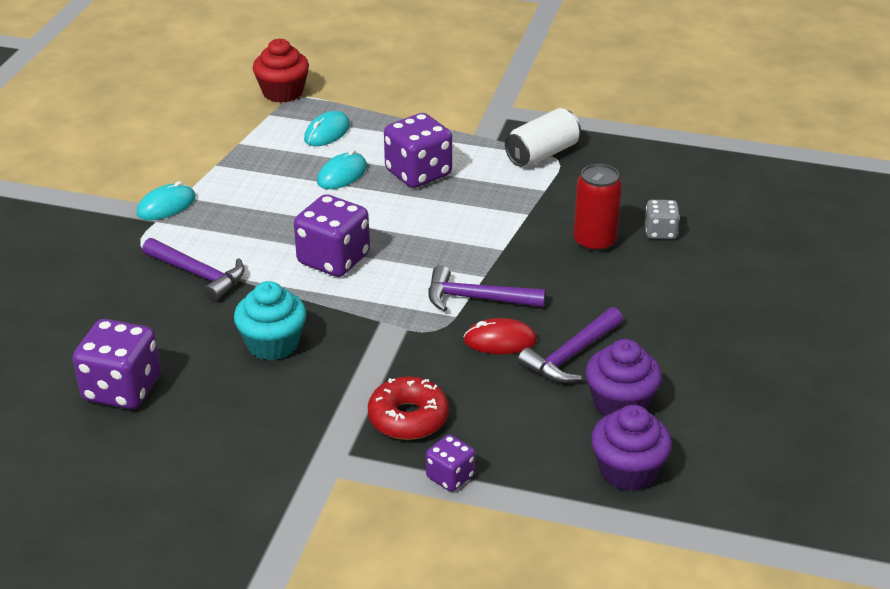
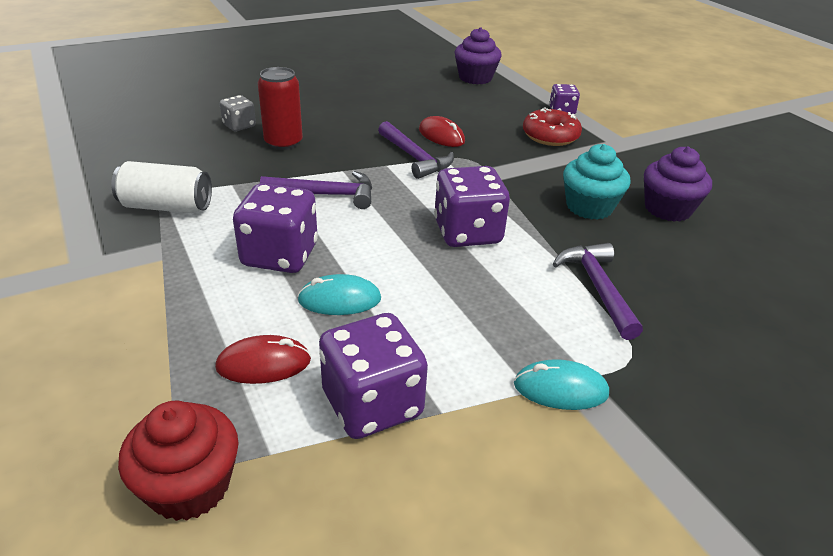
camera: 135 degrees left, 0 degrees up
purple dice [73,319,161,409] -> purple dice moved to [319,313,428,439]
turquoise mouse [304,111,350,146] -> red mouse [215,335,311,384]
purple hammer [518,307,623,383] -> purple hammer moved to [260,171,372,209]
purple cupcake [585,339,662,417] -> purple cupcake moved to [644,146,712,222]

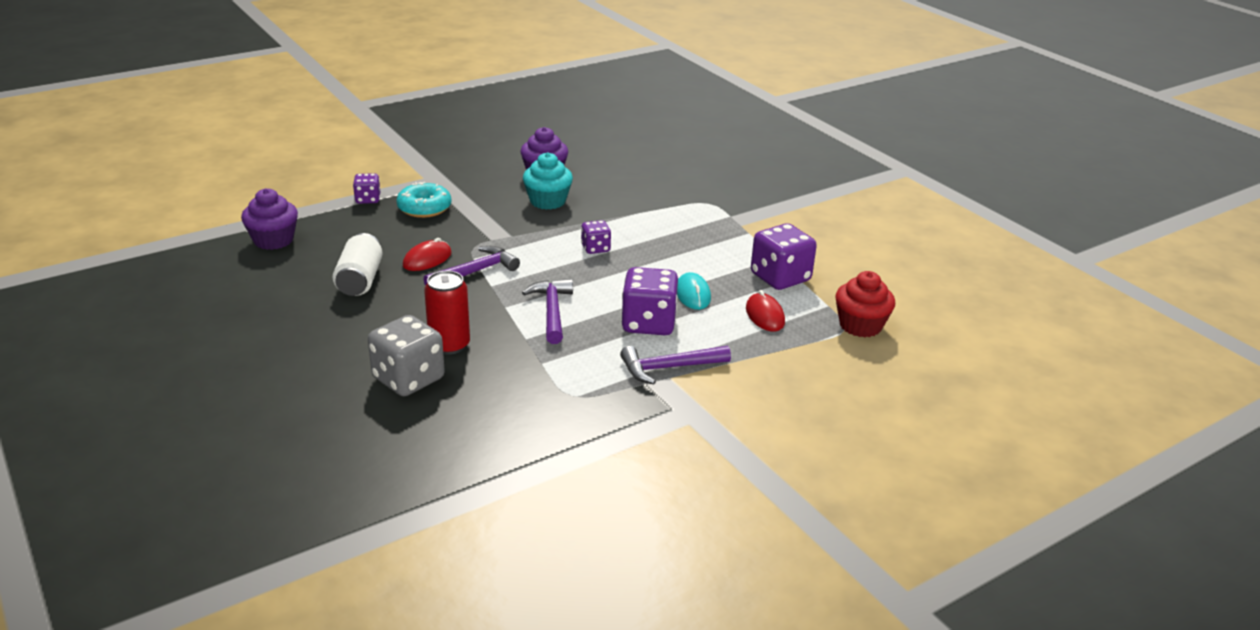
camera: 95 degrees left, 5 degrees down
white can [111,161,212,213] -> white can moved to [333,233,383,296]
grey dice [219,95,256,131] -> grey dice [368,315,445,396], size x1.82
purple dice [434,166,510,247] -> purple dice [581,220,611,254], size x0.55
turquoise mouse [514,359,609,410] -> none
red donut [523,107,582,146] -> turquoise donut [396,182,451,218]
purple hammer [553,243,643,340] -> purple hammer moved to [620,346,731,384]

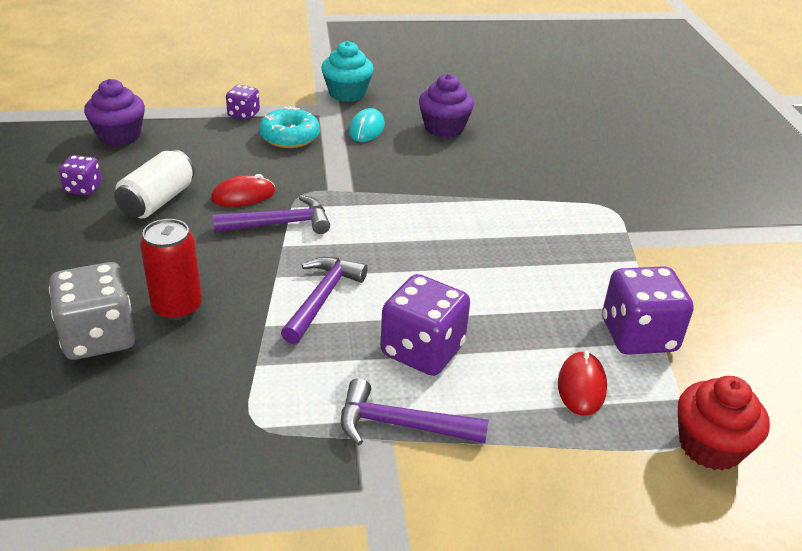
camera: 25 degrees right, 5 degrees up
turquoise cupcake [523,152,573,210] -> turquoise cupcake moved to [321,41,374,102]
purple dice [581,220,611,254] -> purple dice moved to [59,155,102,196]
turquoise mouse [677,272,711,310] -> turquoise mouse moved to [349,108,385,142]

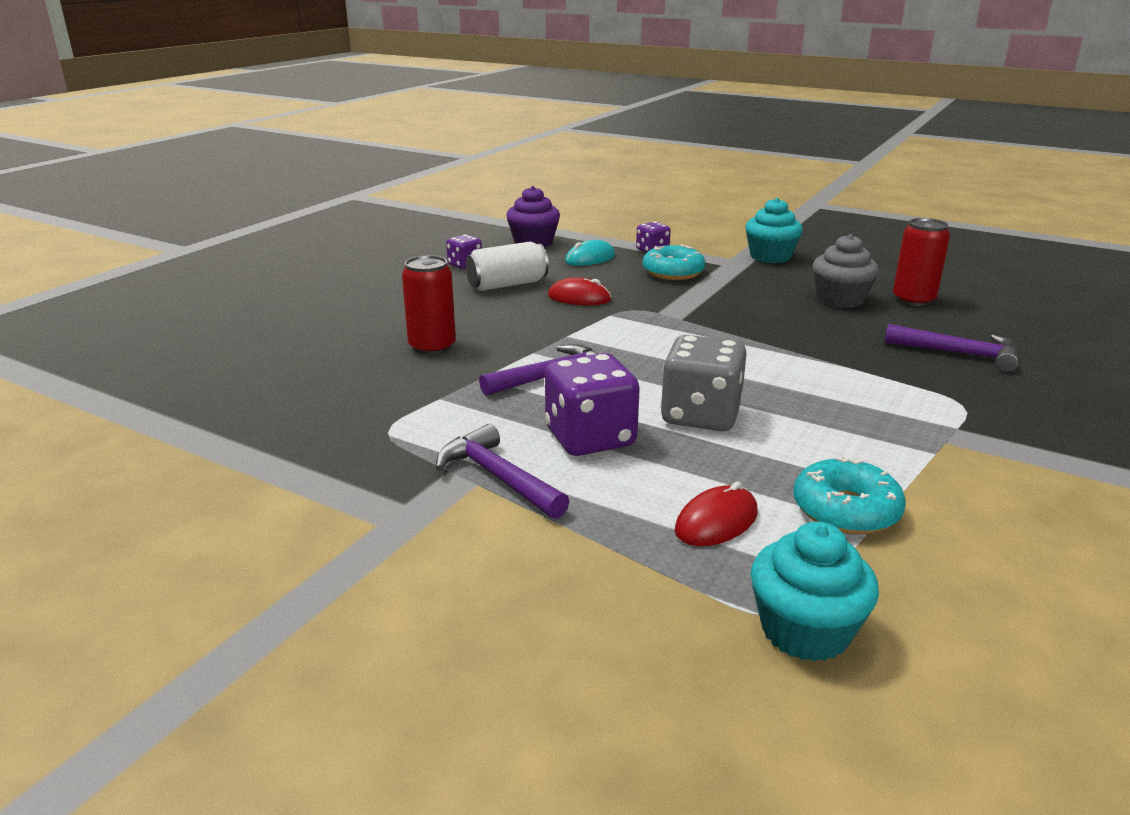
camera: 40 degrees right, 10 degrees down
grey dice [49,262,136,360] -> grey dice moved to [660,335,747,431]
purple hammer [213,195,330,234] -> purple hammer moved to [884,324,1019,372]
turquoise mouse [349,108,385,142] -> turquoise mouse moved to [565,240,615,266]
purple cupcake [419,74,474,138] -> grey cupcake [813,234,879,308]
purple dice [602,266,694,355] -> turquoise donut [793,456,906,534]
red cupcake [678,376,770,471] -> turquoise cupcake [751,521,879,662]
none -> red can [893,218,950,306]

